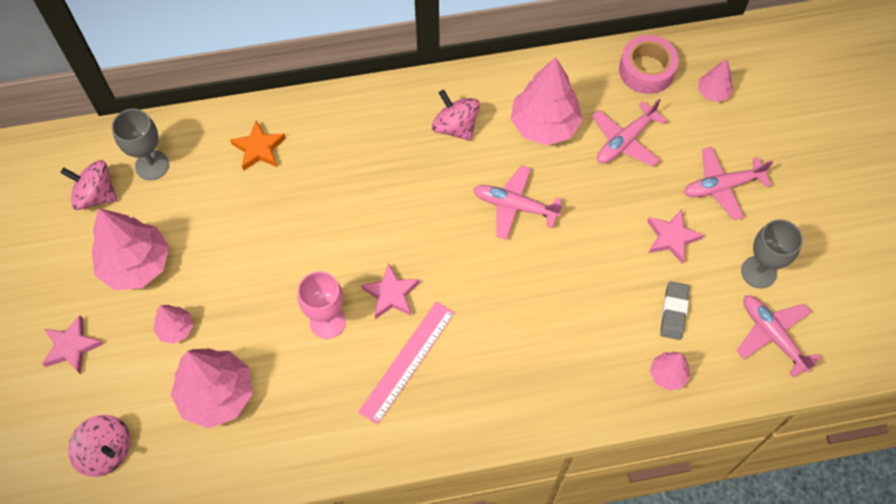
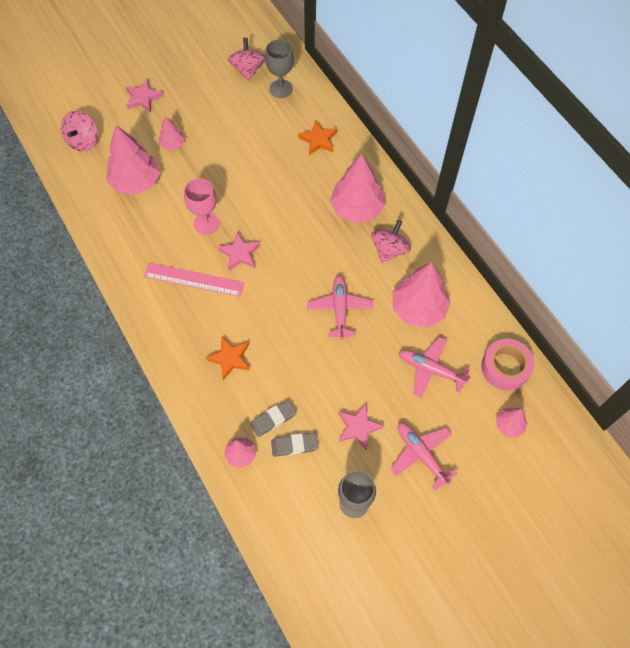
camera: 70 degrees right, 0 degrees up
pink tree [92,208,169,290] -> pink tree moved to [330,154,385,223]
pink plane [737,296,821,378] -> none
none -> orange star [206,336,250,380]
none -> grey eraser [250,400,297,437]

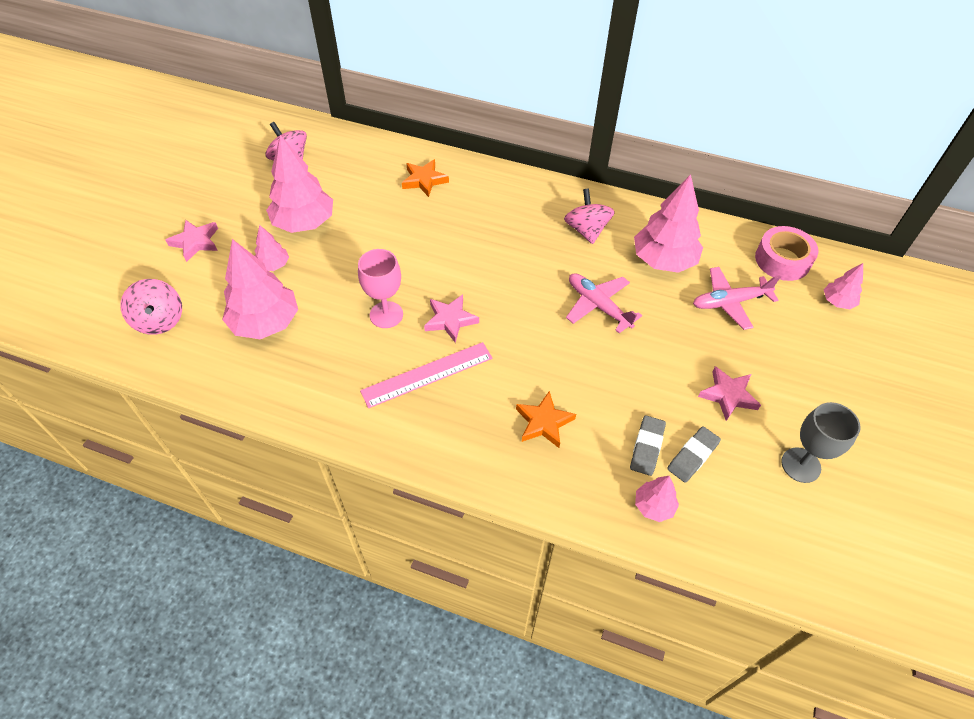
camera: 40 degrees left, 10 degrees down
grey goblet [265,40,294,98] -> none
pink tree [330,154,385,223] -> pink tree moved to [266,135,333,233]
pink plane [391,423,458,491] -> none

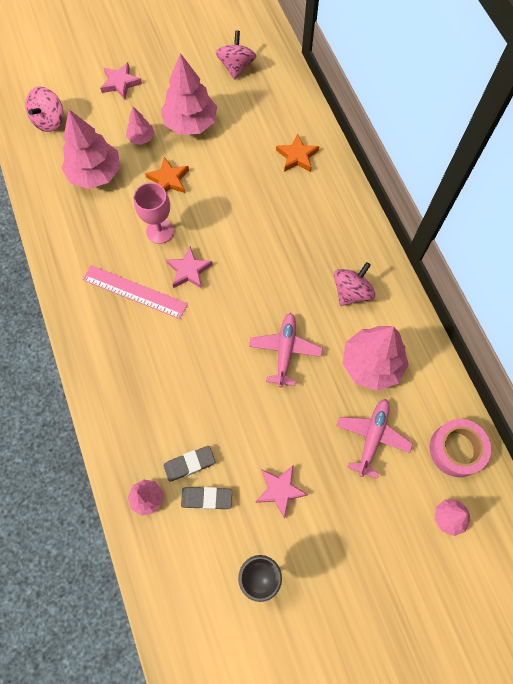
camera: 50 degrees right, 15 degrees up
orange star [516,391,576,448] -> orange star moved to [145,157,189,193]
pink plane [693,267,780,330] -> pink plane turned 75 degrees clockwise [336,399,413,479]

